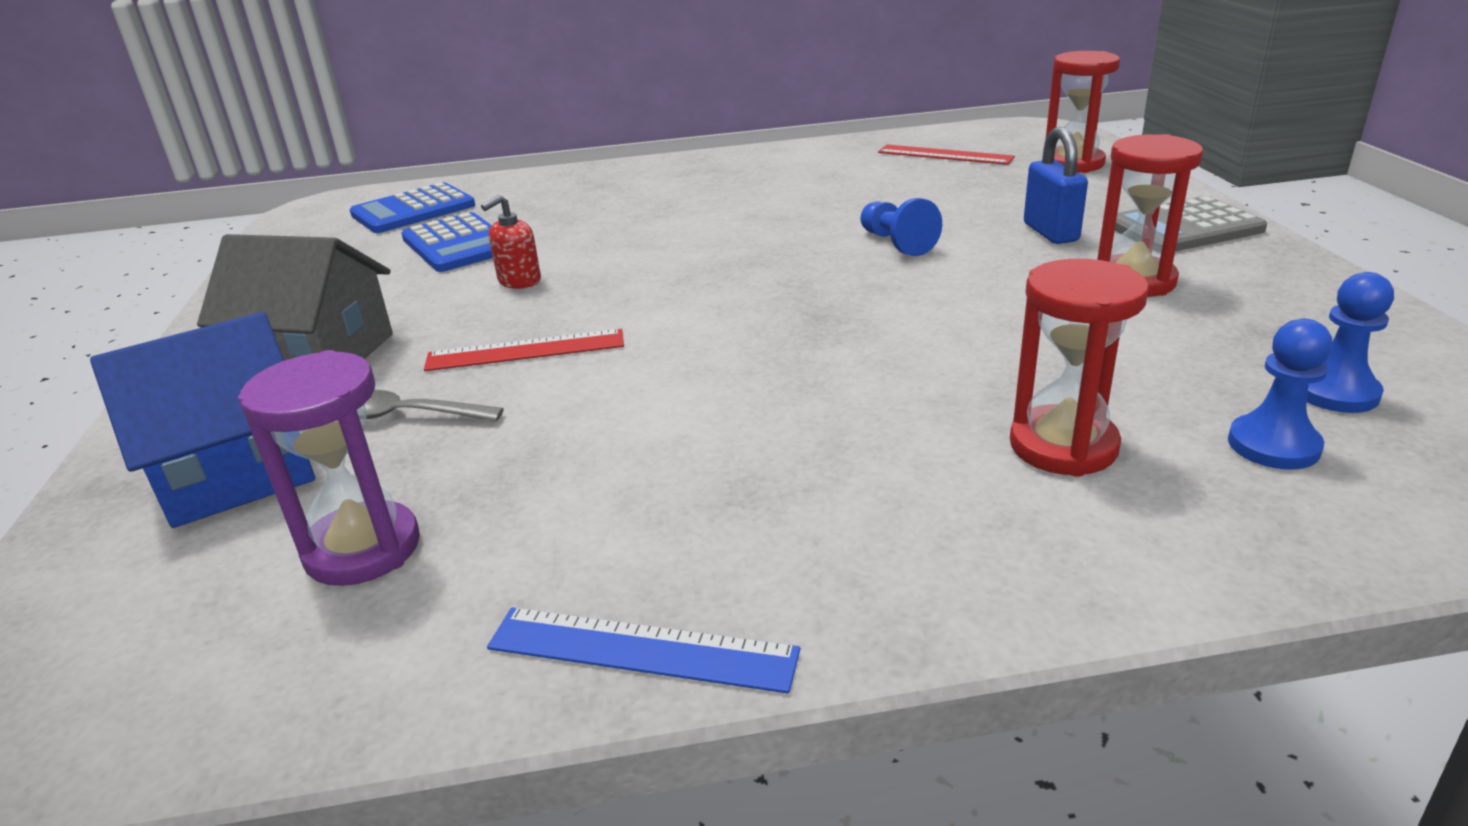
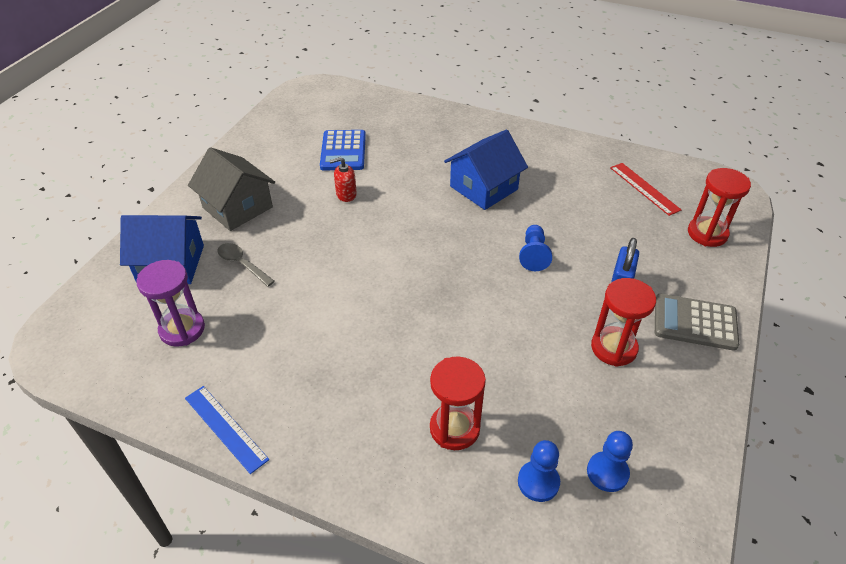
camera: 30 degrees right, 15 degrees up
blue calculator [350,182,475,233] -> none
red ruler [424,329,624,371] -> none
none -> blue house [444,129,528,210]

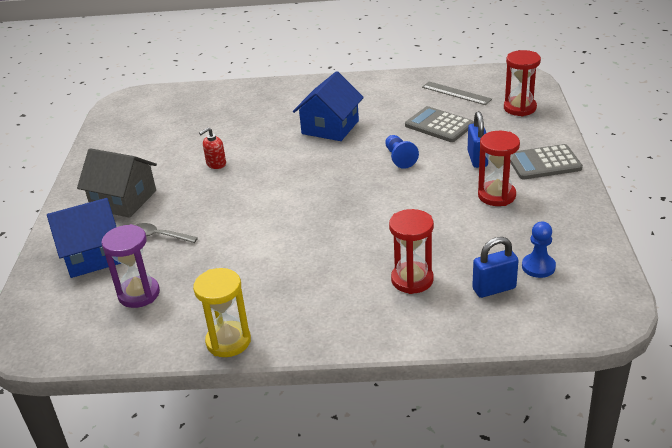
camera: 20 degrees left, 10 degrees down
blue ruler [185,386,269,474] -> yellow hourglass [193,268,251,357]
blue calculator [320,130,366,170] -> none
blue pawn [518,440,560,502] -> blue padlock [472,237,519,298]
red ruler [610,163,681,216] -> grey ruler [422,81,492,105]
none -> grey calculator [405,106,474,142]

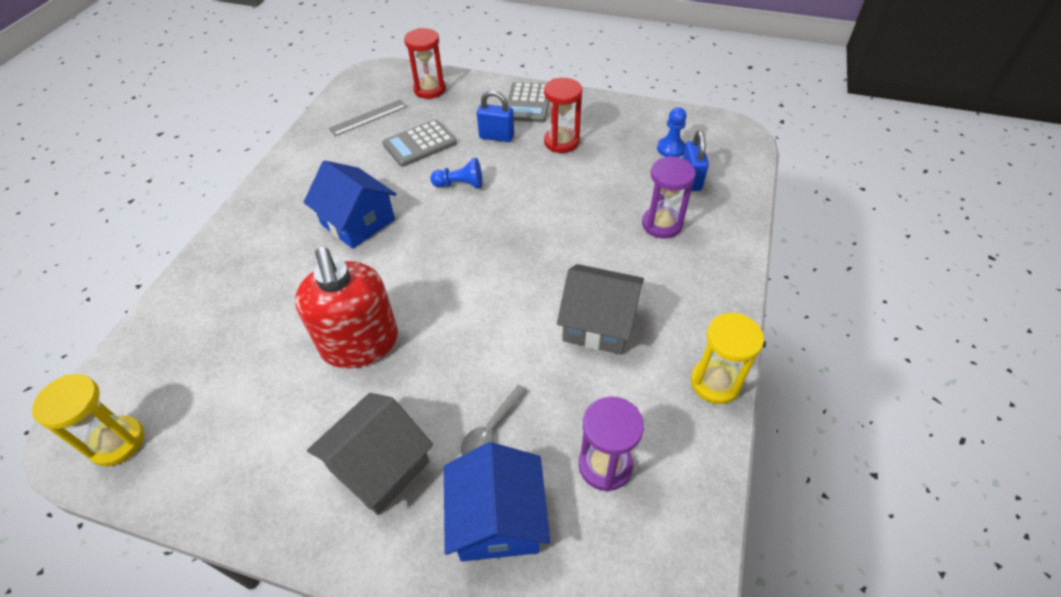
camera: 75 degrees left, 15 degrees up
red soap dispenser [199,127,226,169] -> red soap dispenser [295,247,398,368], size x2.47
red hourglass [389,209,434,294] -> purple hourglass [642,156,696,239]
none -> yellow hourglass [32,374,144,466]
none -> grey house [557,264,644,355]

